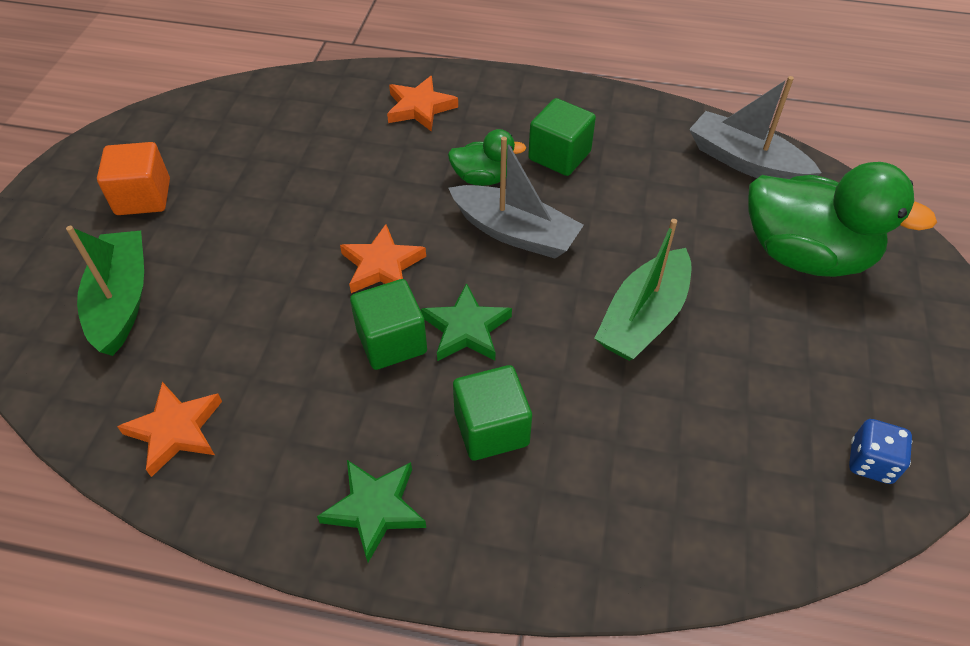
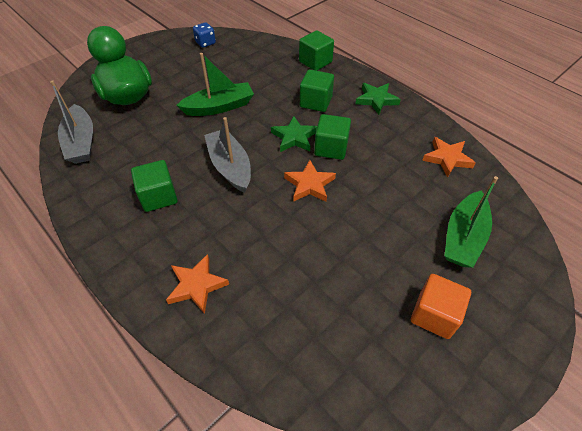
camera: 145 degrees left, 0 degrees up
green duck [448,129,526,186] -> none
none -> green cube [299,30,334,71]

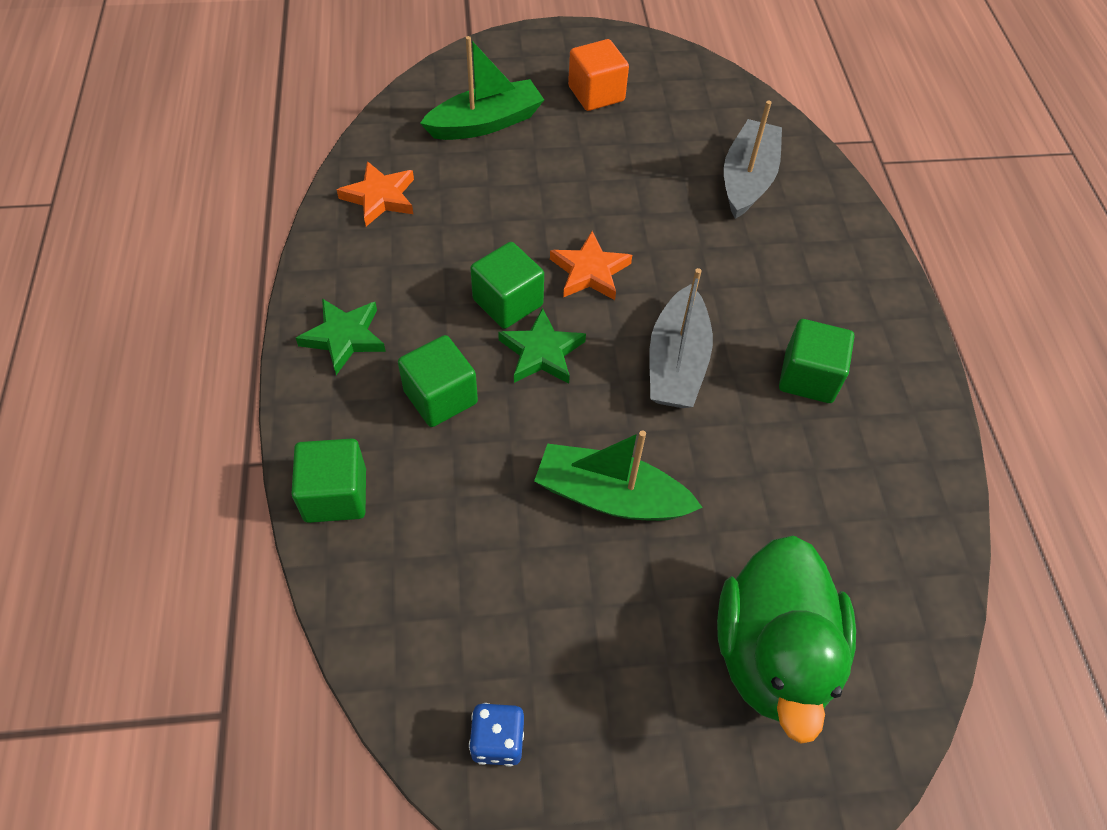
camera: 145 degrees left, 5 degrees up
grey boat [50,80,93,164] -> grey boat moved to [724,101,782,219]
orange star [166,254,229,314] -> none

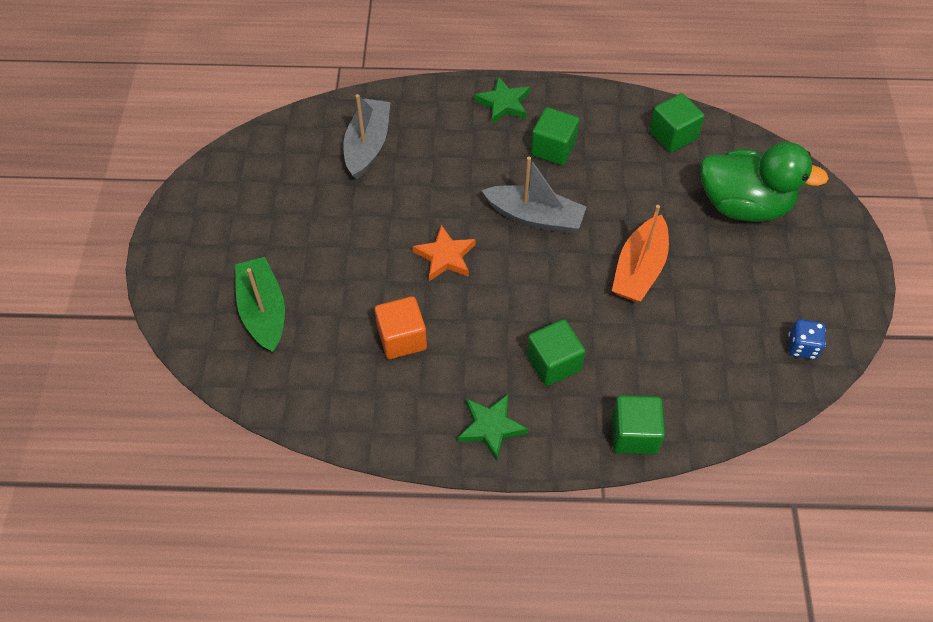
camera: 80 degrees left, 0 degrees up
orange star [337,161,414,226] -> none
green cube [470,242,544,329] -> green cube moved to [649,93,704,153]
green star [498,308,586,384] -> green star moved to [474,76,530,124]
green boat [534,430,703,521] -> orange boat [612,205,669,302]
orange cube [568,39,629,111] -> orange cube moved to [375,296,427,359]
grey boat [724,101,782,219] -> grey boat turned 75 degrees clockwise [343,94,390,180]

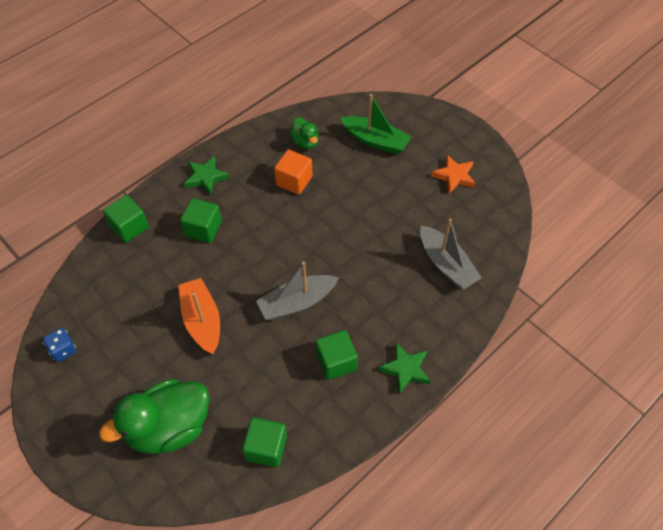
camera: 135 degrees right, 0 degrees up
orange star [413,225,476,281] -> orange star moved to [431,155,476,194]
none -> green duck [290,117,319,149]

